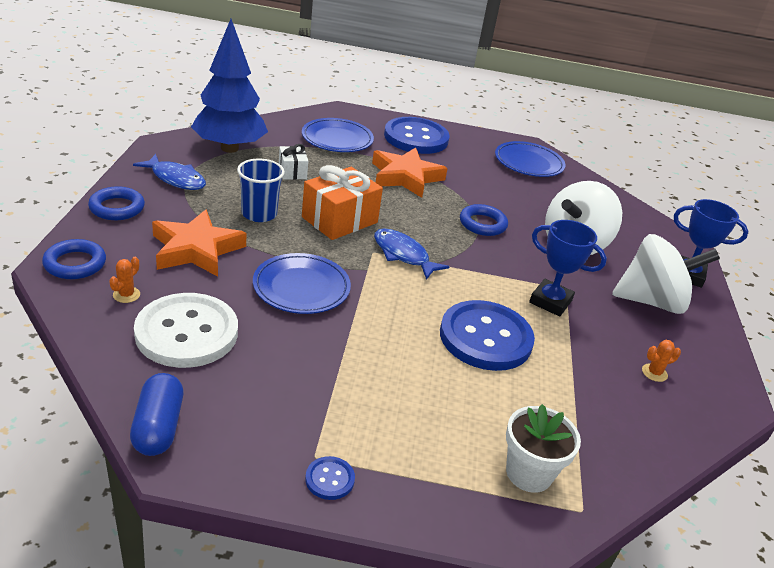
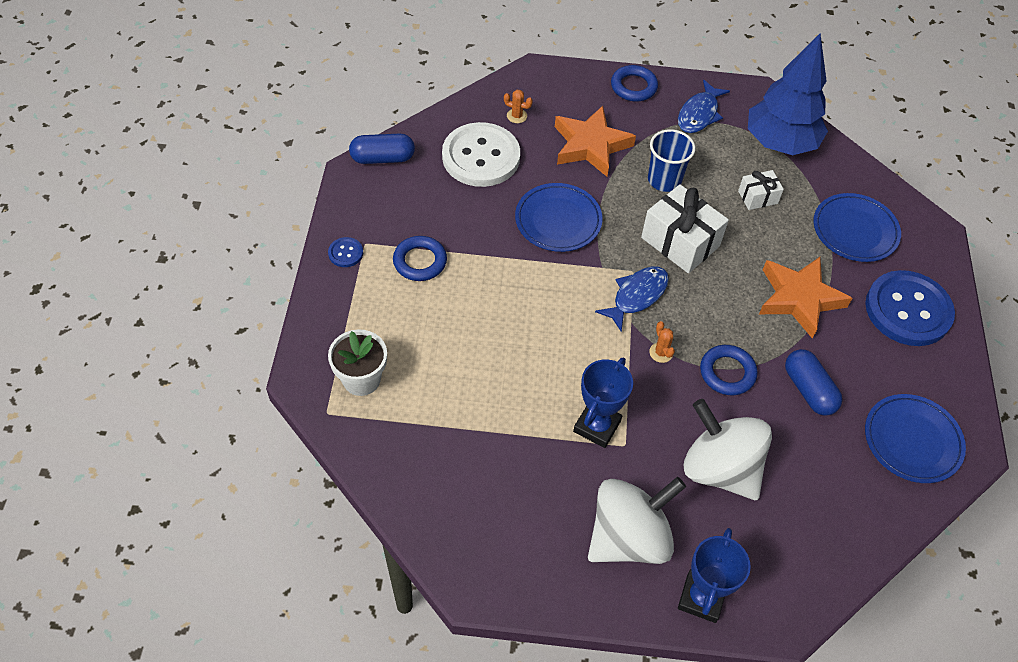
camera: 90 degrees right, 20 degrees up
blue ring [42,239,106,279] -> blue ring moved to [393,236,447,281]
orange gift [302,165,383,240] -> white gift [641,184,729,273]
blue button [440,300,535,371] -> none
white spinning top [612,234,720,314] -> white spinning top turned 120 degrees counterclockwise [588,477,686,564]
orange cactus [642,339,681,382] -> orange cactus moved to [649,321,675,363]
none -> blue capsule [785,349,843,416]

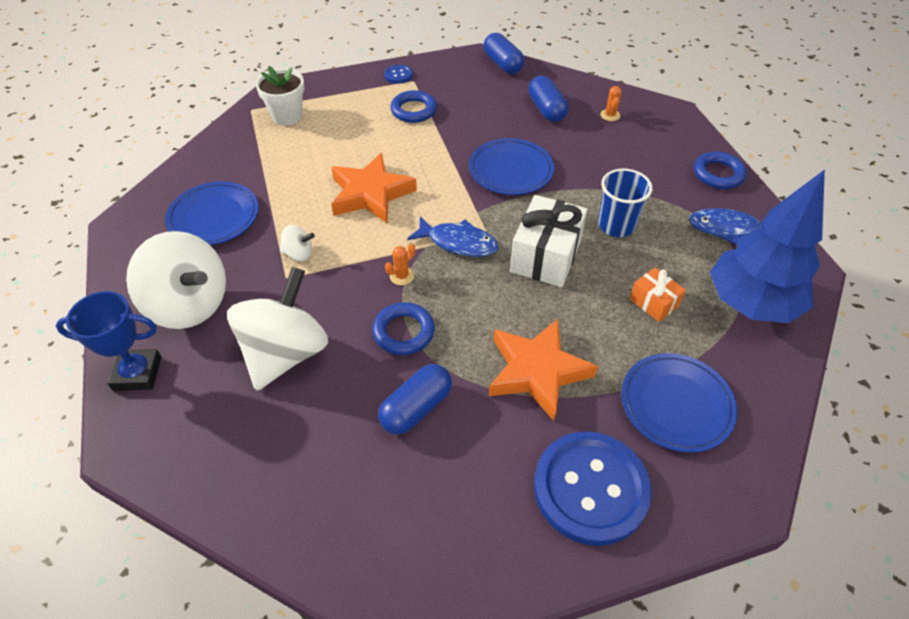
camera: 70 degrees right, 5 degrees down
white button [442,122,520,187] -> blue capsule [528,75,568,122]
orange star [555,106,636,177] -> orange star moved to [331,153,417,224]
blue trophy [573,358,633,448] -> white spinning top [280,225,315,261]
white gift [738,170,784,210] -> orange gift [630,268,686,322]
blue plate [865,394,966,483] -> blue plate moved to [165,181,259,245]

